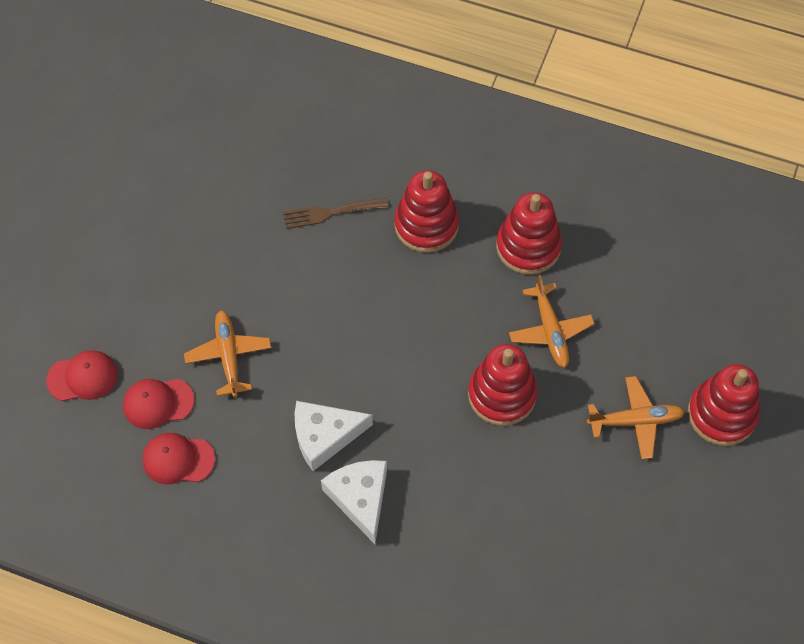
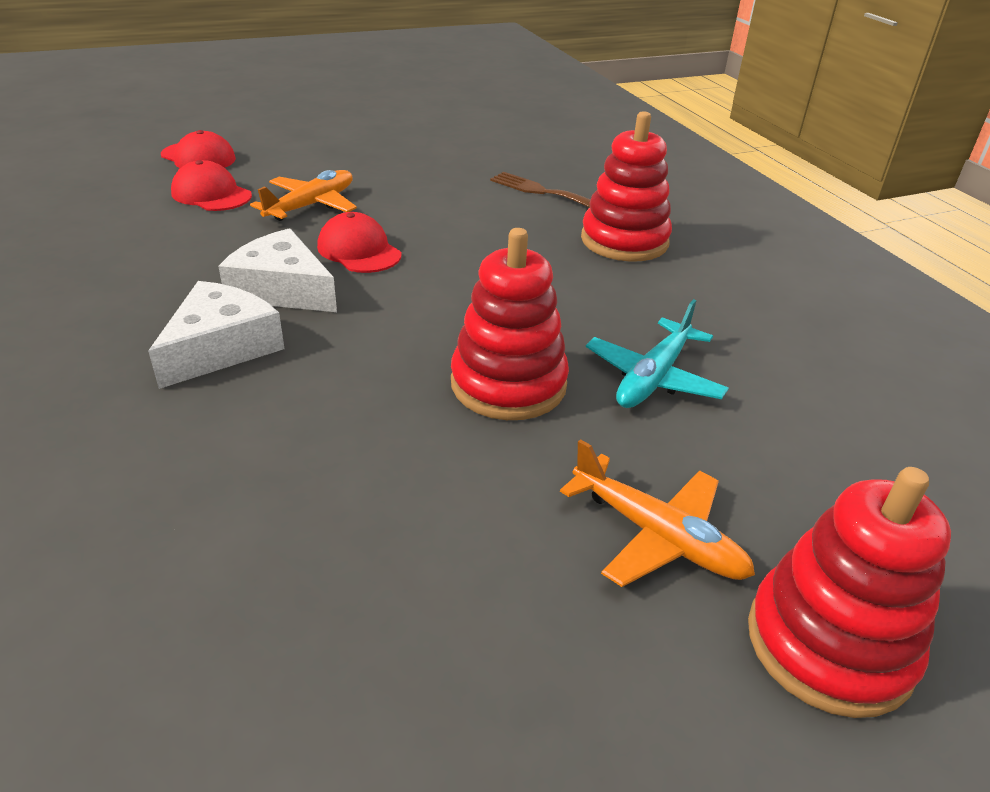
camera: 45 degrees right, 25 degrees down
red cap [143,433,215,484] -> red cap moved to [317,212,401,273]
red stacking toy [496,192,562,275] -> none
orange plane [509,275,595,368] -> turquoise plane [586,299,729,408]

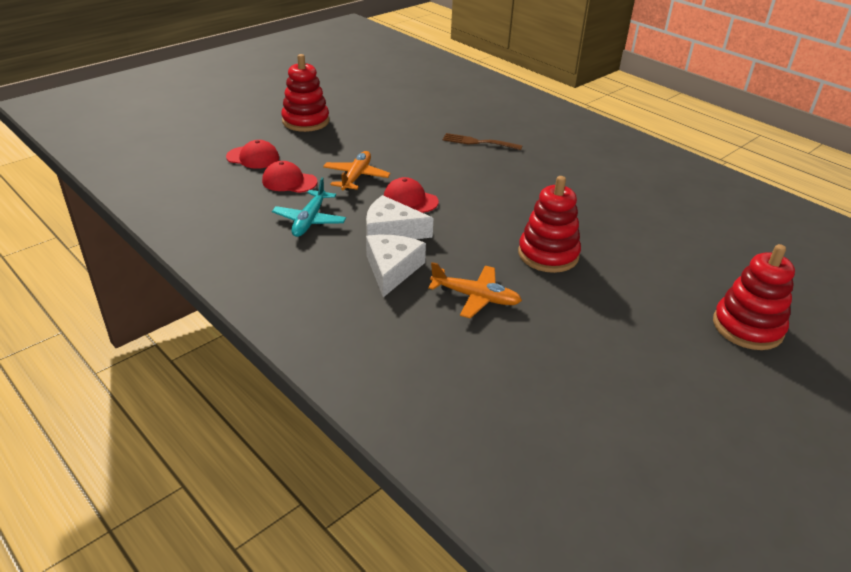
camera: 20 degrees left, 0 degrees up
orange plane [560,439,755,587] -> orange plane moved to [428,262,522,318]
red stacking toy [581,111,672,262] -> red stacking toy moved to [281,54,329,132]
turquoise plane [586,299,729,408] -> turquoise plane moved to [272,177,346,237]

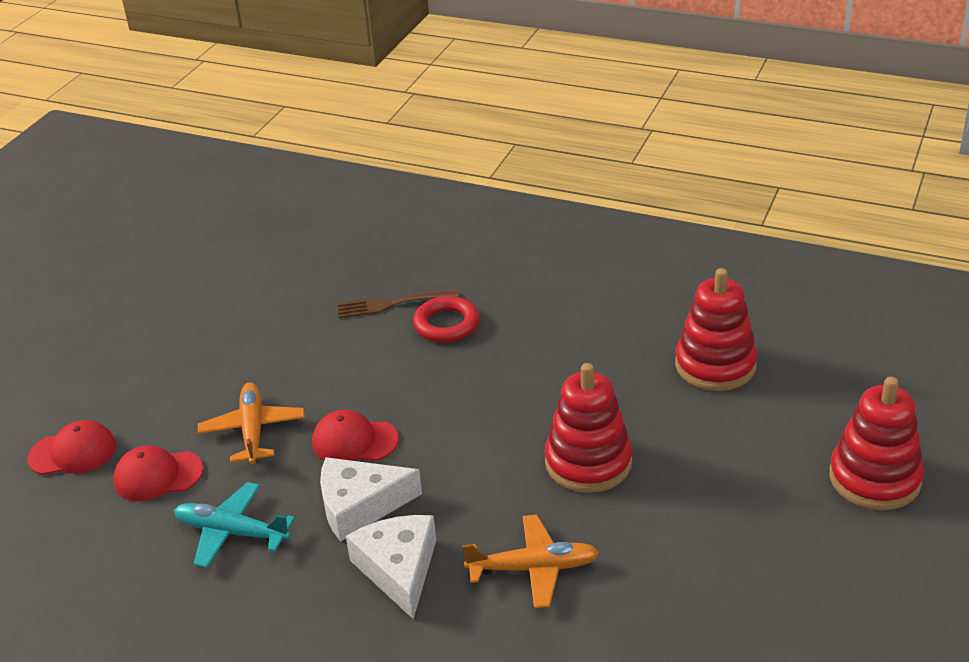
camera: 20 degrees left, 0 degrees up
turquoise plane [272,177,346,237] -> turquoise plane turned 120 degrees clockwise [174,482,295,568]
red stacking toy [281,54,329,132] -> red stacking toy moved to [675,268,758,391]
none -> red ring [413,296,480,343]

